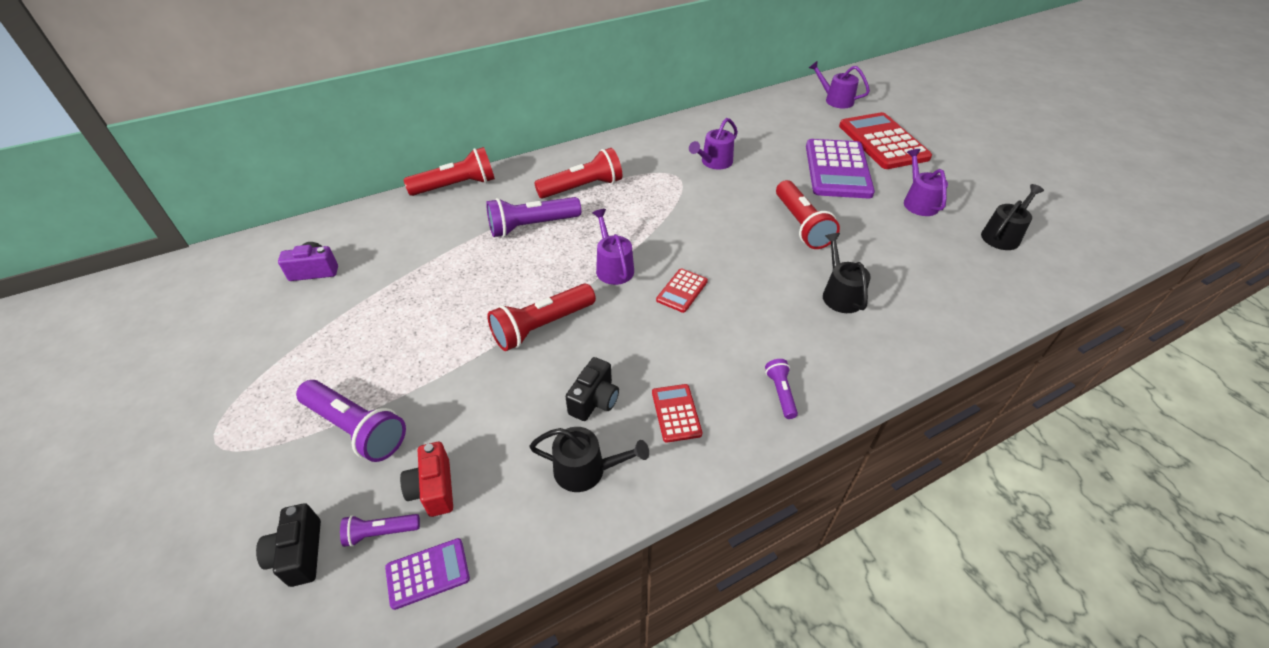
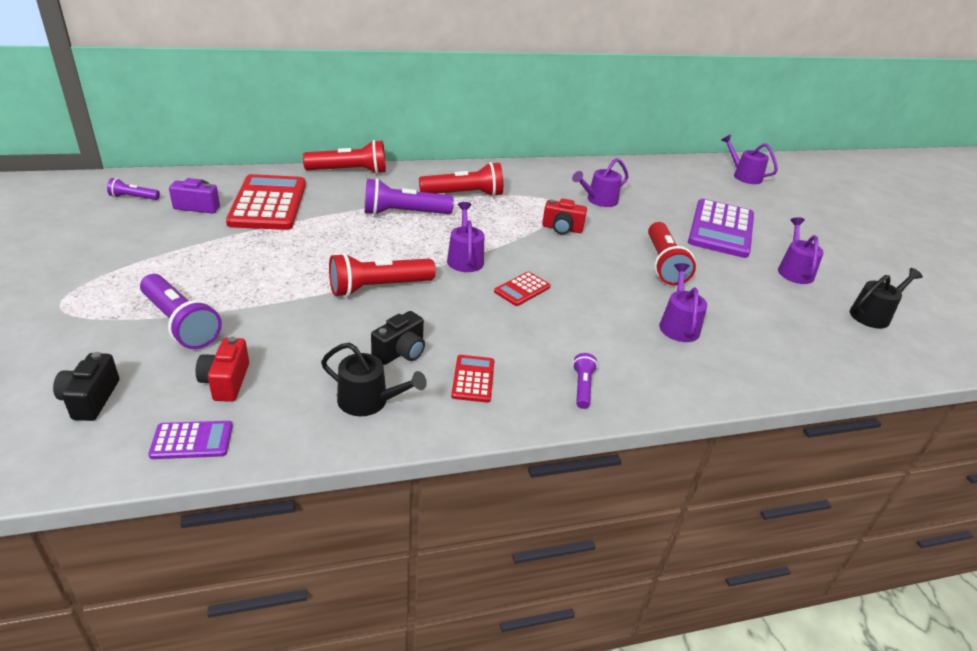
camera: 10 degrees right, 10 degrees down
purple flashlight [340,514,420,547] -> purple flashlight moved to [107,178,160,200]
black watering can [823,233,871,313] -> purple watering can [659,263,707,342]
red calculator [839,112,932,169] -> red calculator moved to [226,174,306,230]
none -> red camera [542,198,587,235]

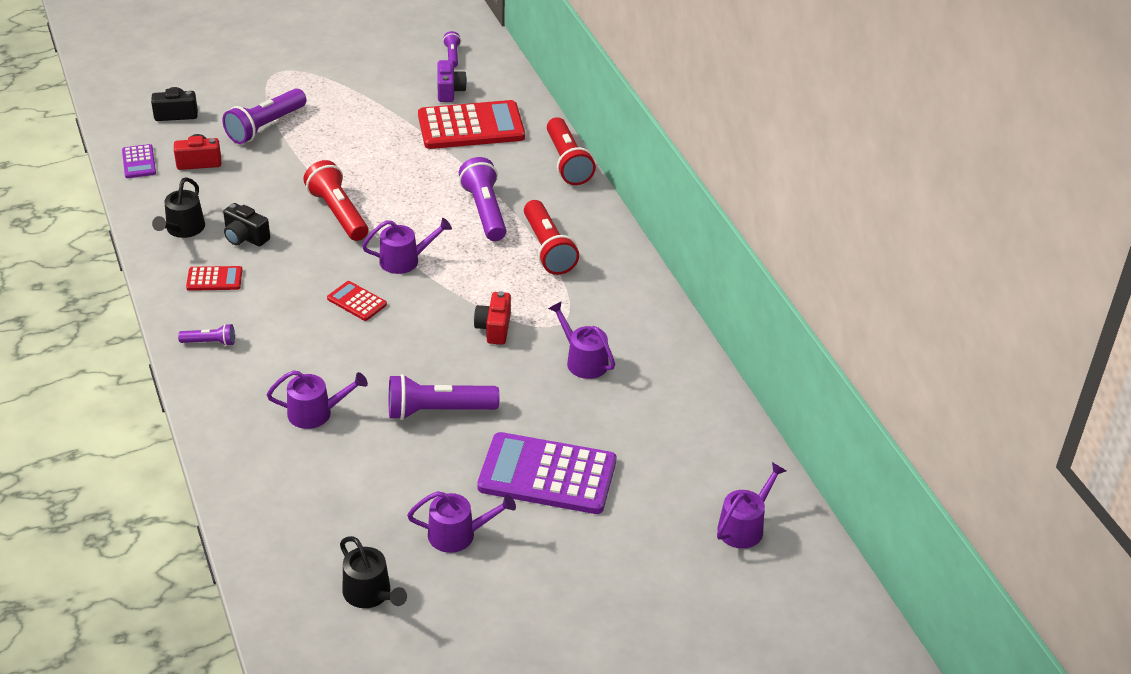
camera: 85 degrees right, 5 degrees up
red flashlight [648,222,696,285] -> purple flashlight [389,374,500,420]

